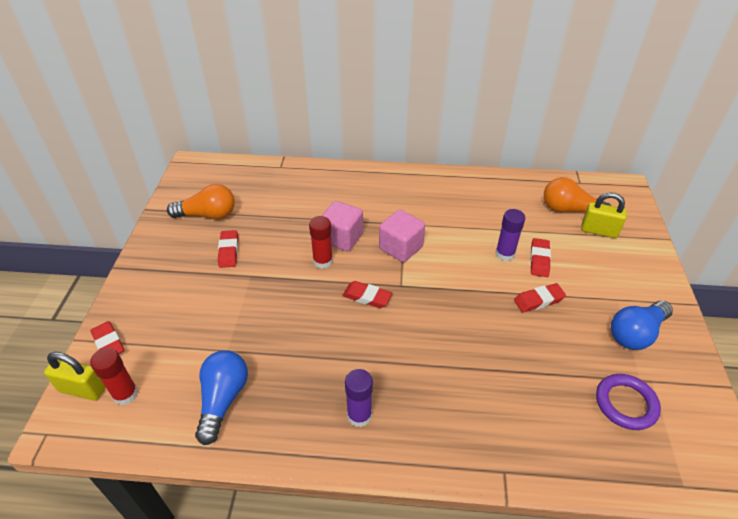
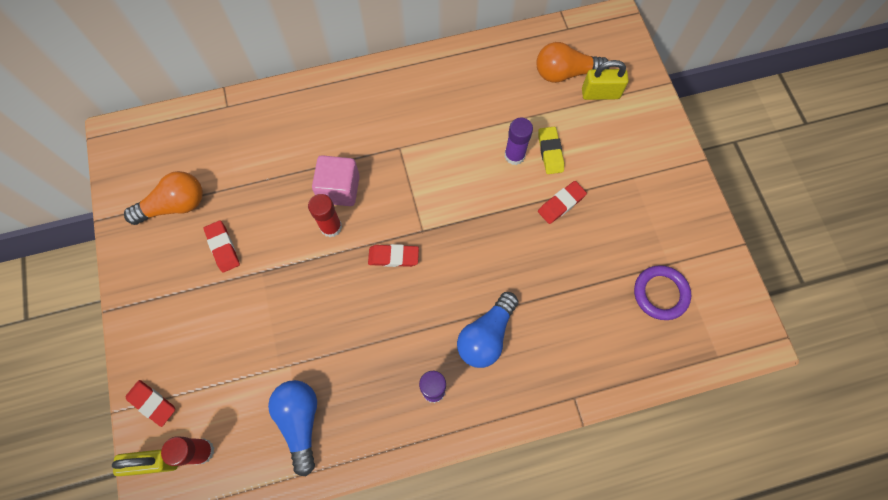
camera: 20 degrees left, 25 degrees up
pink cube [379,210,425,262] -> none
red eraser [530,238,551,277] -> yellow eraser [538,127,564,174]
blue light bulb [611,300,673,350] -> blue light bulb moved to [457,292,518,368]

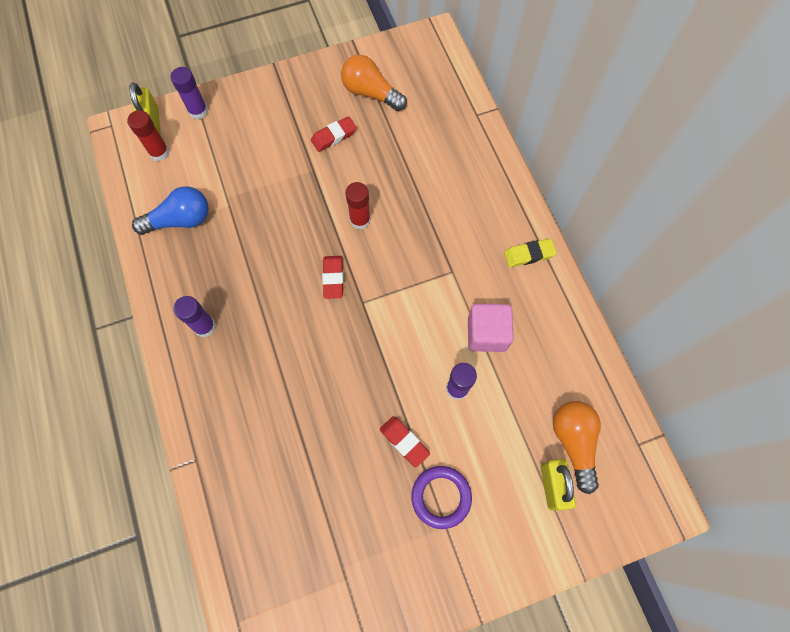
camera: 85 degrees right, 0 degrees up
orange light bulb [124,171,203,225] -> orange light bulb turned 150 degrees clockwise [341,55,407,111]
red eraser [126,380,175,427] -> purple glue stick [171,67,208,120]
pink cube [312,155,360,206] -> pink cube moved to [468,304,514,352]
blue light bulb [457,292,518,368] -> none
yellow eraser [538,127,564,174] -> yellow eraser moved to [504,239,557,267]
purple ring [634,265,691,320] -> purple ring moved to [411,466,472,529]

